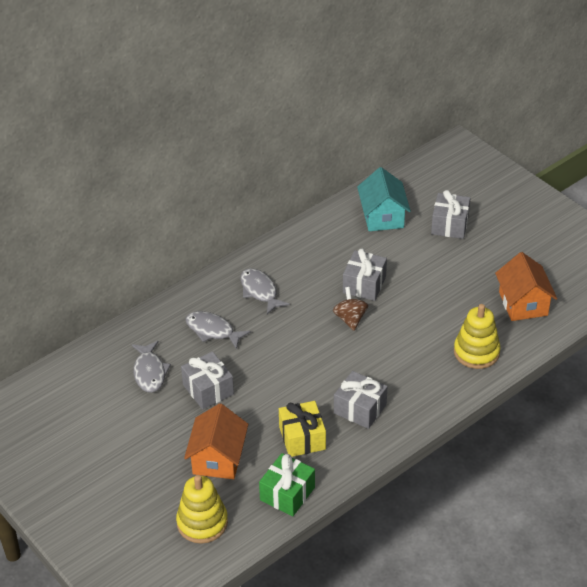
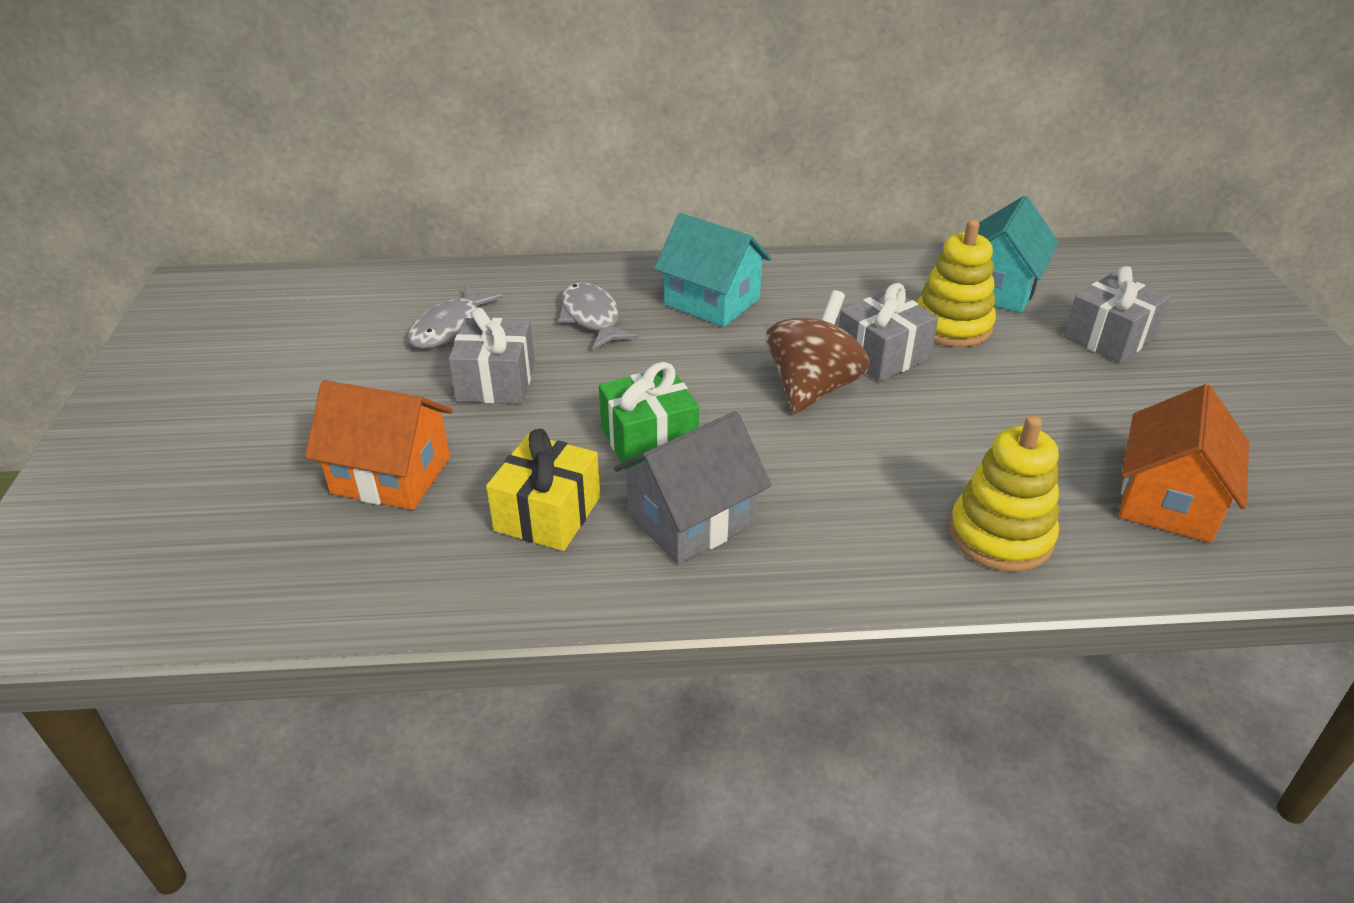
camera: 35 degrees right, 5 degrees down
yellow stacking toy [176,475,228,544] -> yellow stacking toy moved to [917,220,996,347]
orange house [184,403,248,479] -> orange house turned 60 degrees clockwise [305,380,453,510]
grey fish [241,268,290,314] -> turquoise house [654,213,771,327]
green gift [259,453,315,516] -> green gift moved to [599,362,699,469]
brown spinning top [333,287,368,331] -> brown spinning top [766,290,870,414], size x1.54
grey gift [334,371,387,429] -> grey house [614,411,771,564]

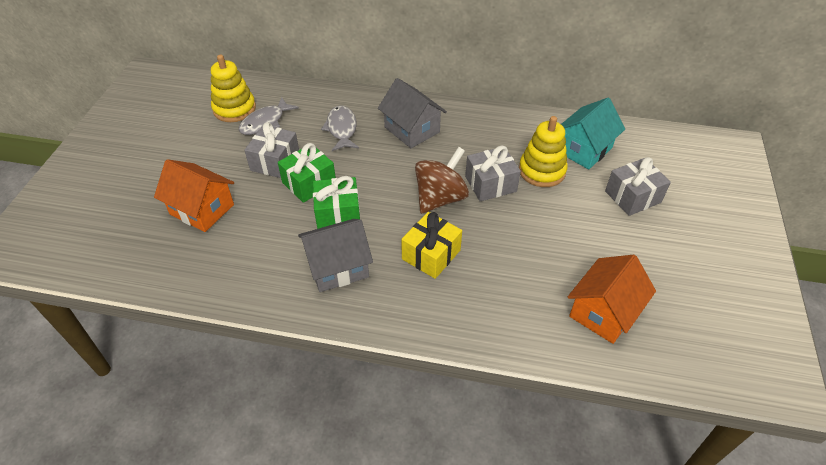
camera: 15 degrees right, 10 degrees up
yellow gift [486,429,600,551] -> yellow gift moved to [401,212,462,279]
turquoise house [654,213,771,327] -> grey house [378,78,447,148]
yellow stacking toy [949,415,1059,572] -> yellow stacking toy moved to [211,55,256,122]
none -> green gift [278,143,336,203]

